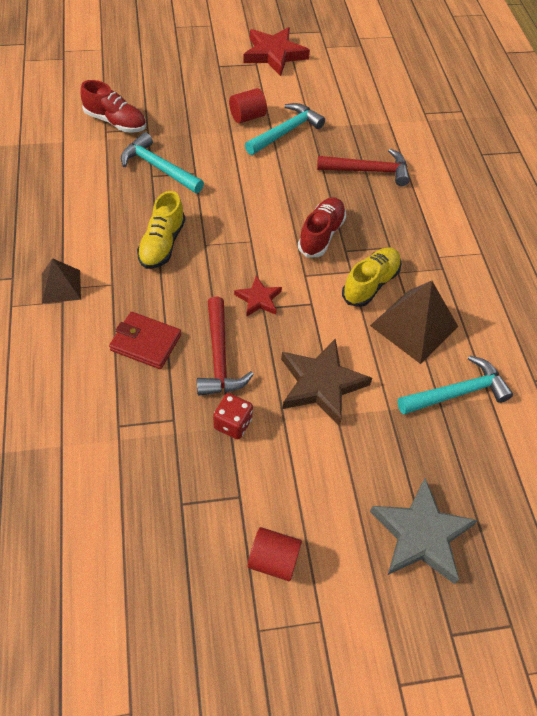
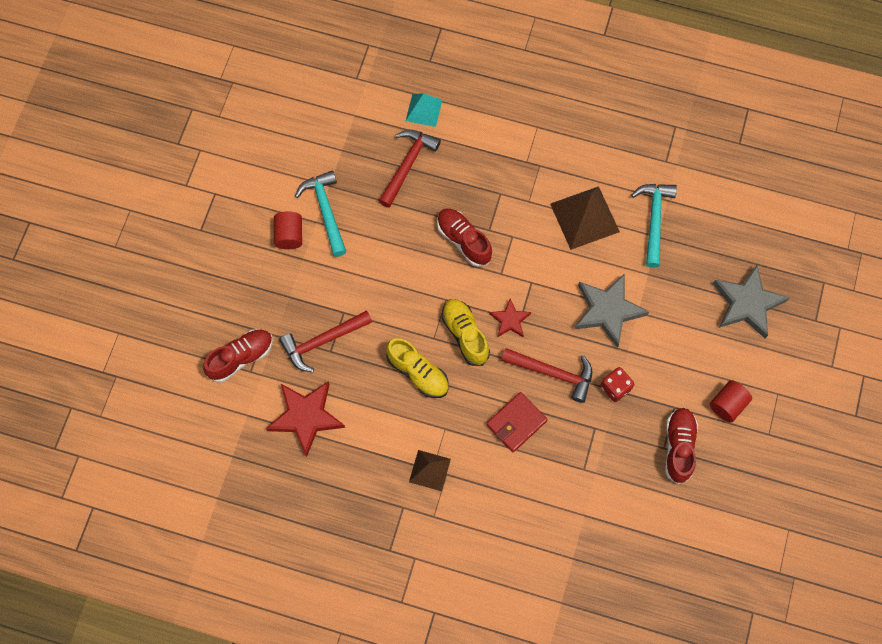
camera: 60 degrees left, 15 degrees up
turquoise hammer [121,132,204,193] -> red hammer [279,310,372,372]
red star [243,27,310,76] -> red star moved to [266,381,345,457]
brown star [281,338,372,426] -> grey star [574,273,649,348]
yellow shoe [342,247,402,307] -> yellow shoe moved to [442,299,490,366]
none -> turquoise pyramid [406,93,442,127]
none -> red shoe [665,407,698,484]

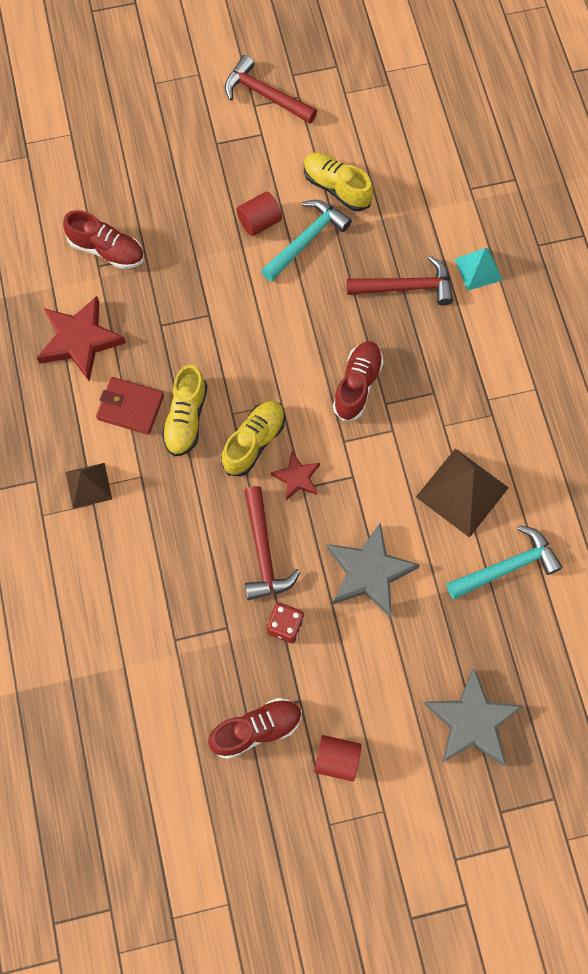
camera: 60 degrees right, 0 degrees up
red hammer [279,310,372,372] -> red hammer moved to [225,55,317,124]
red wallet [486,392,548,452] -> red wallet moved to [96,377,164,435]
none -> yellow shoe [304,152,373,211]

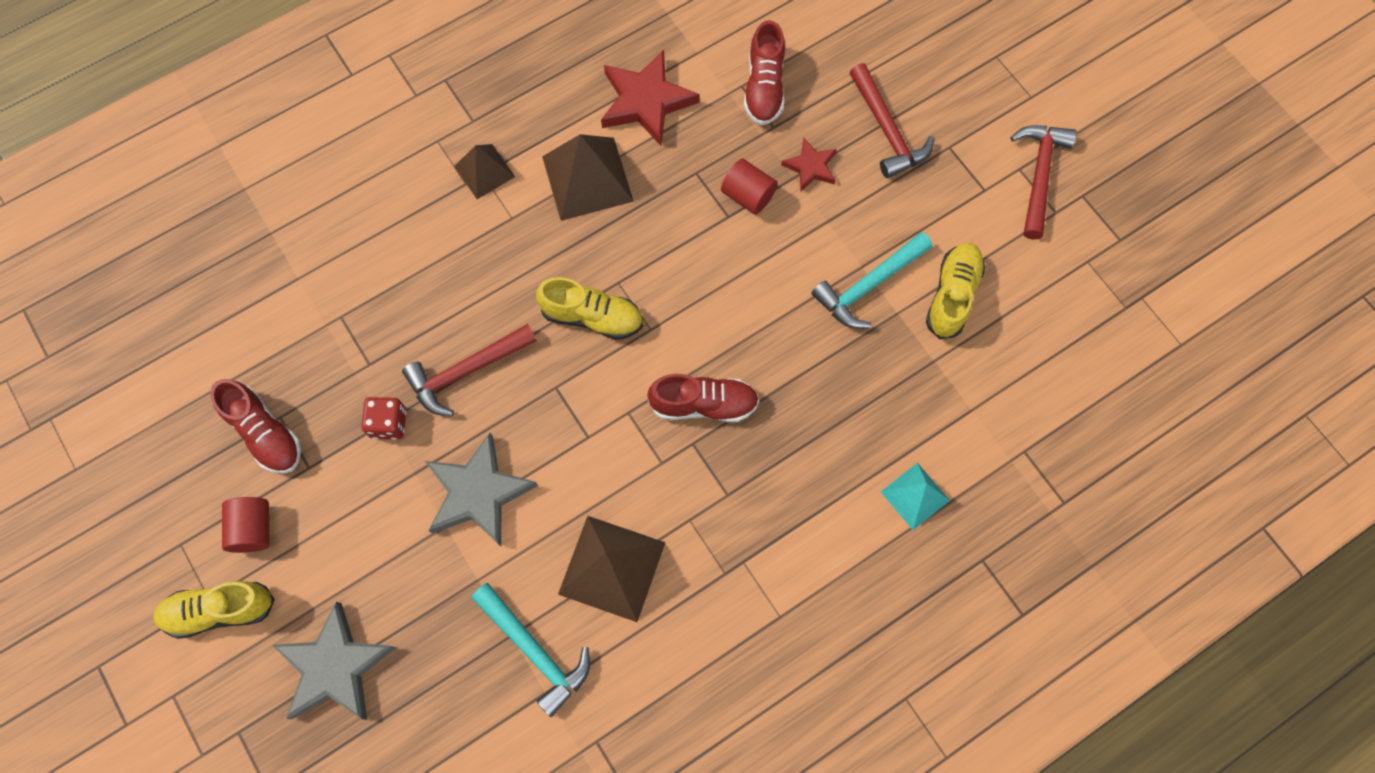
camera: 70 degrees right, 0 degrees up
red wallet [96,377,164,435] -> brown pyramid [542,134,634,221]
yellow shoe [162,365,207,457] -> yellow shoe moved to [153,581,275,639]
red cylinder [236,191,282,236] -> red cylinder moved to [721,159,778,215]
turquoise hammer [261,200,352,282] -> turquoise hammer turned 120 degrees clockwise [811,232,933,329]
red star [271,452,320,501] -> red star moved to [781,138,837,191]
red hammer [347,256,453,306] -> red hammer moved to [849,63,935,178]

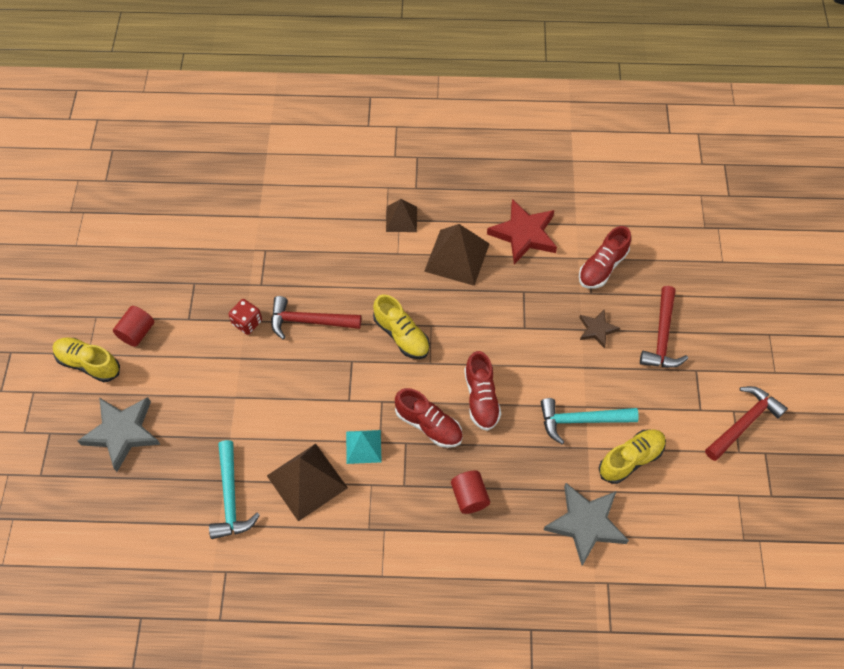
camera: 35 degrees right, 10 degrees down
red shoe [210,379,301,474] -> red shoe moved to [464,351,501,431]
grey star [425,433,538,546] -> grey star moved to [544,483,629,566]
red cylinder [721,159,778,215] -> red cylinder moved to [451,471,490,514]
red star [781,138,837,191] -> brown star [579,310,620,349]
turquoise pyramid [881,463,950,530] -> turquoise pyramid moved to [346,430,382,464]

